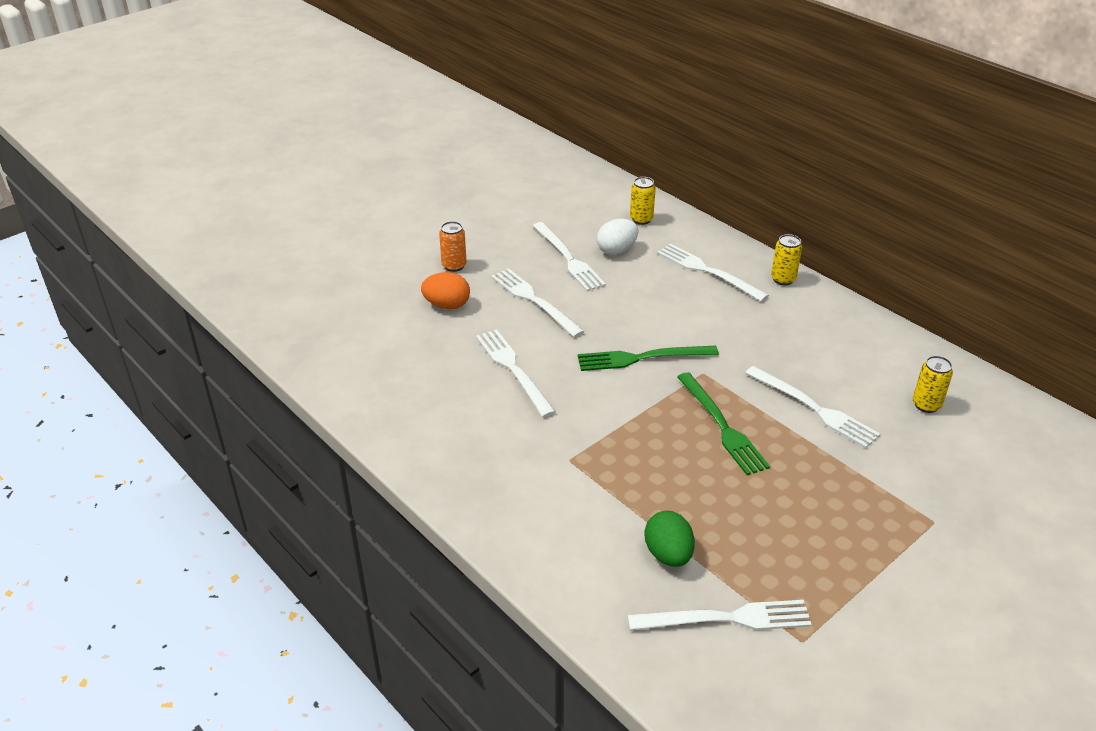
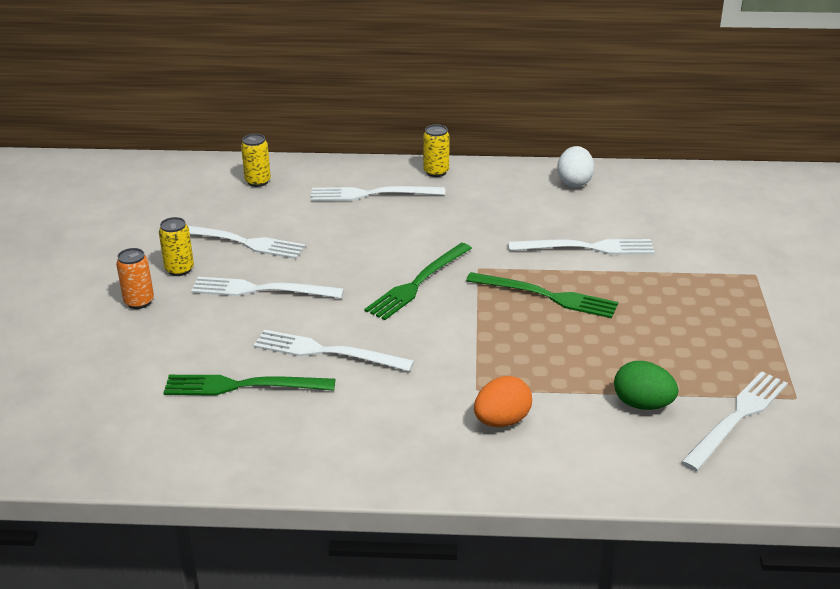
camera: 45 degrees left, 5 degrees down
orange egg [421,272,470,309] -> orange egg moved to [474,376,532,427]
white egg [597,219,638,255] -> white egg moved to [557,146,594,187]
yellow can [913,356,953,413] -> yellow can moved to [159,217,194,276]
none -> green fork [163,375,335,395]

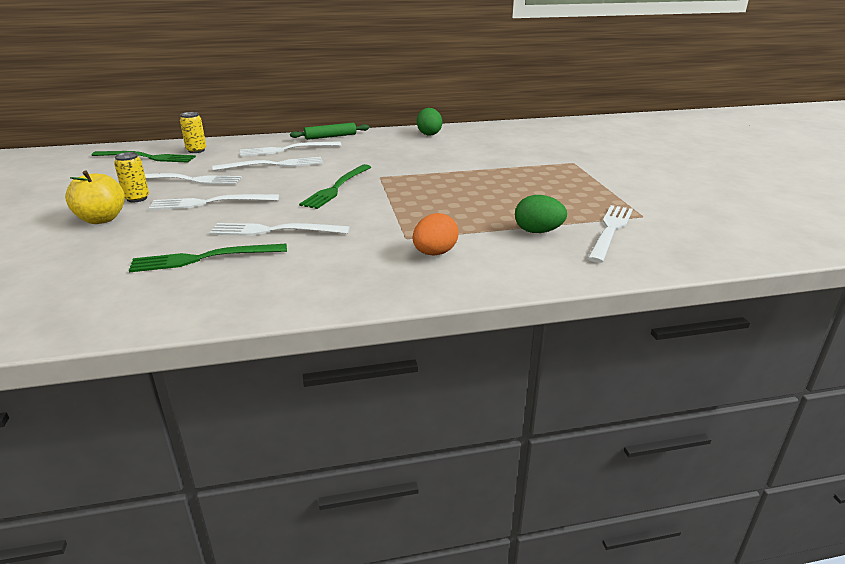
camera: 15 degrees left, 5 degrees down
orange can [116,248,154,309] -> yellow apple [65,171,125,224]
yellow can [423,124,450,177] -> green rolling pin [290,123,369,140]
green fork [466,272,618,318] -> green fork moved to [92,151,196,163]
white fork [508,239,655,255] -> white fork moved to [212,157,323,171]
white egg [557,146,594,187] -> green egg [417,108,442,136]

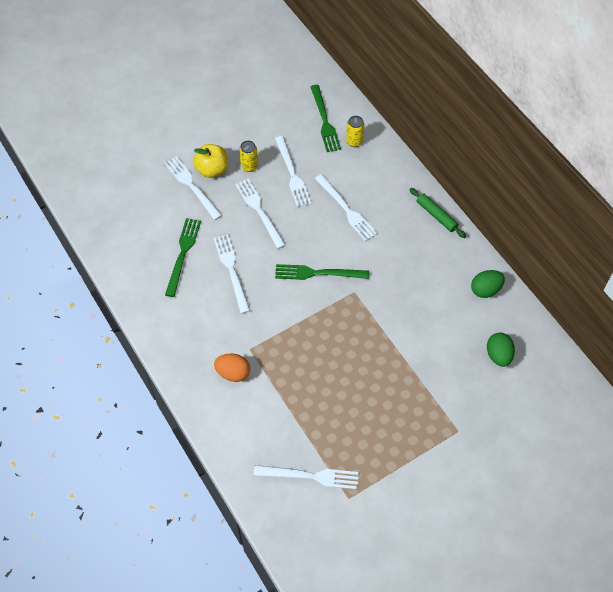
camera: 70 degrees right, 30 degrees up
green fork [129,244,287,273] -> green fork turned 45 degrees clockwise [165,218,201,297]
white fork [240,141,341,156] -> white fork moved to [164,156,222,220]
green egg [515,195,567,233] -> green egg moved to [487,333,515,367]

